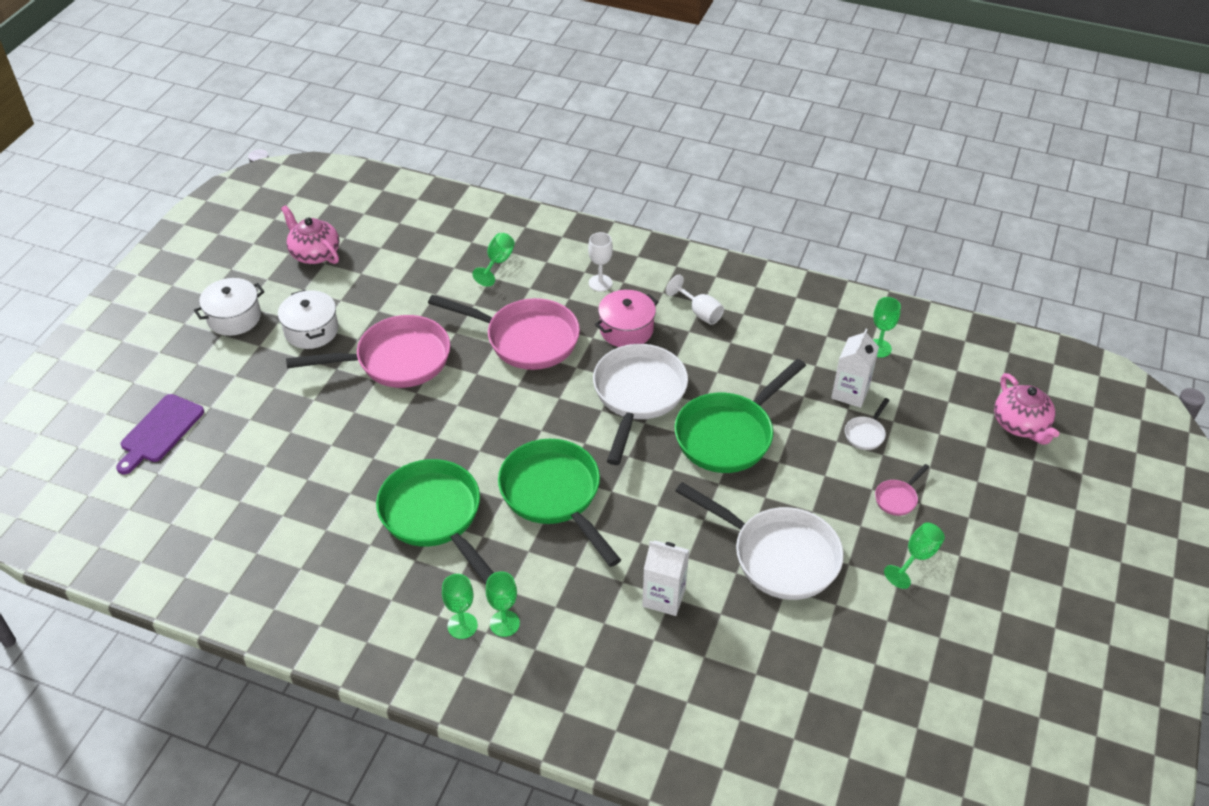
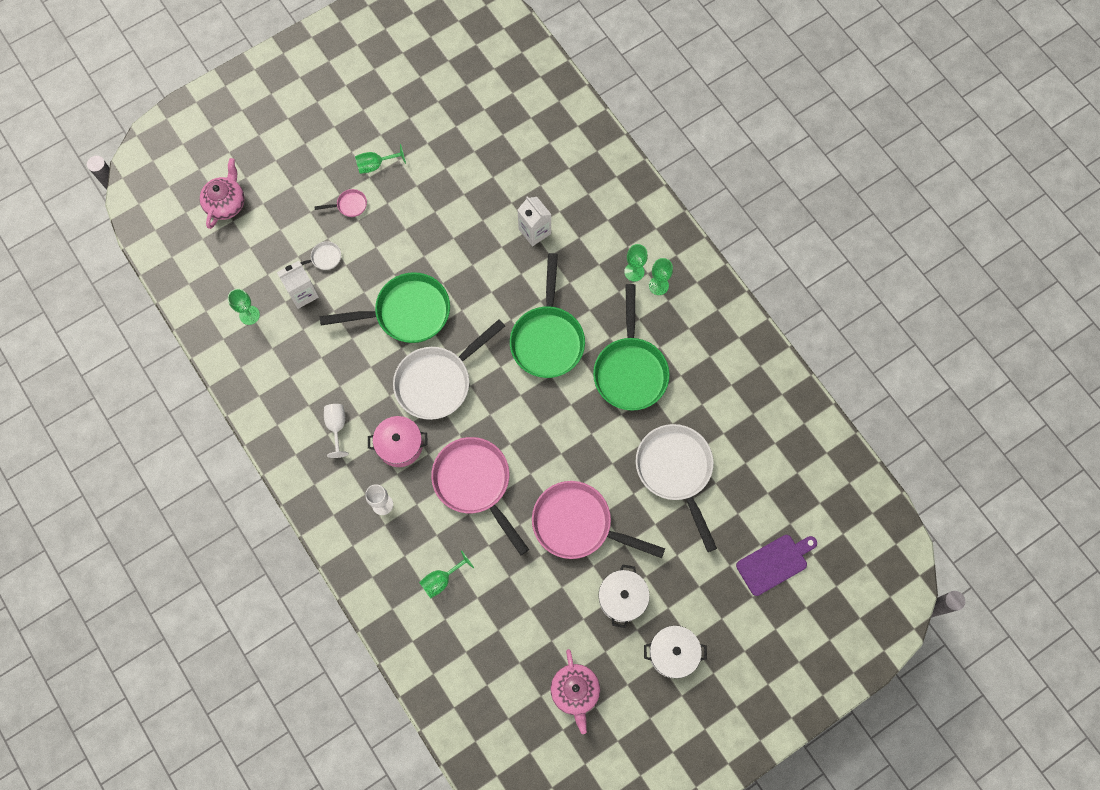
camera: 145 degrees left, 25 degrees up
white pan [675,482,844,600] -> white pan moved to [636,424,717,552]

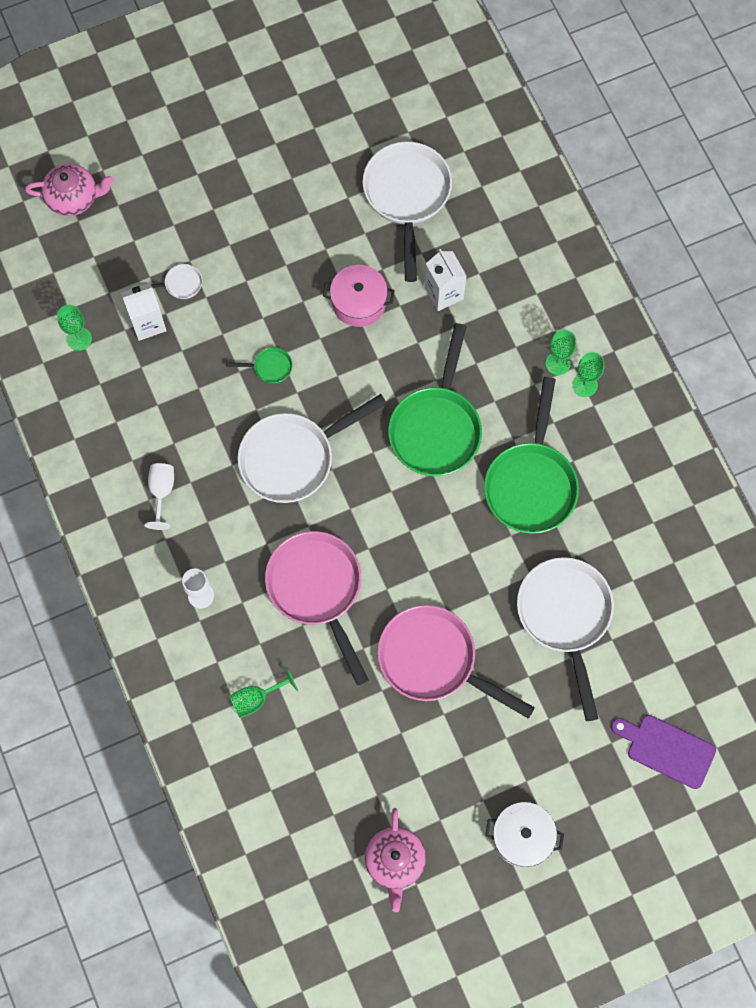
camera: 10 degrees right, 0 degrees up
pink teapot [200,158,245,229] -> pink teapot turned 60 degrees clockwise [25,164,114,216]
pink pan [314,189,367,217] -> none
green pan [320,272,450,343] -> green pan [226,347,293,384], size x0.42
green goblet [355,144,406,174] -> none
pink pot [368,416,428,467] -> pink pot moved to [323,265,395,327]
white pot [599,565,650,628] -> none
purple cutting board [736,535,817,596] -> purple cutting board turned 135 degrees counterclockwise [611,715,716,789]
none -> white pan [363,141,452,282]

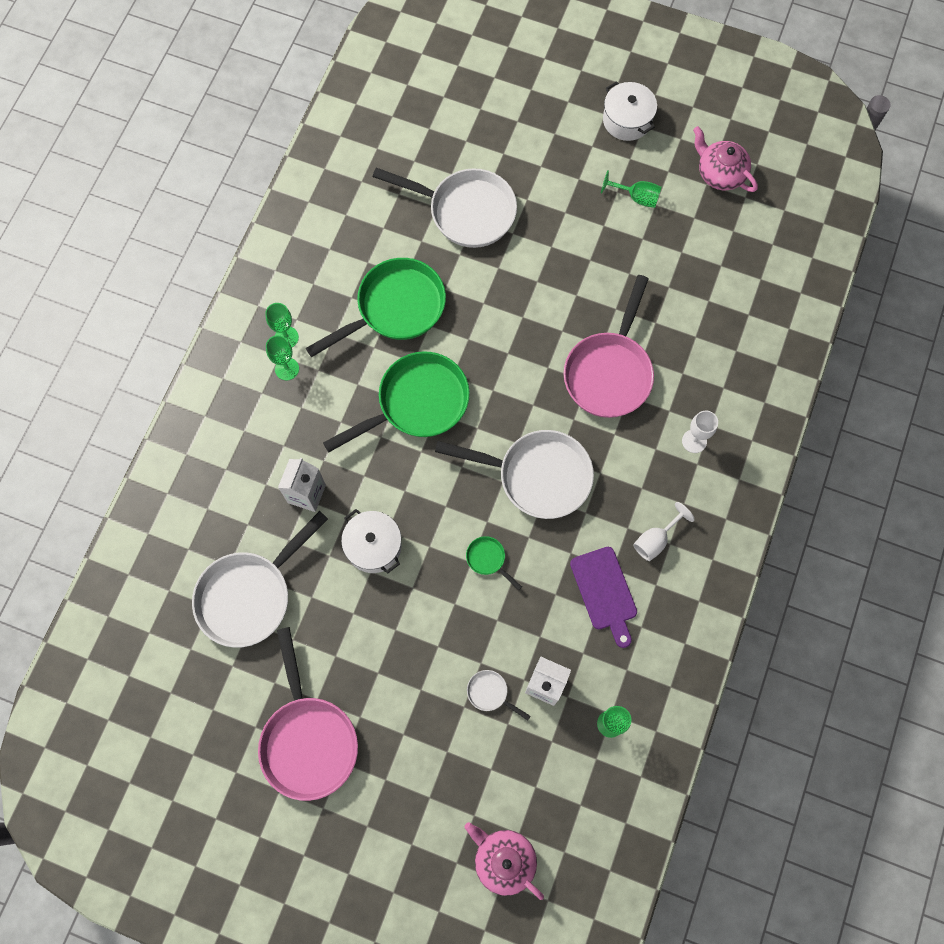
camera: 135 degrees left, 0 degrees up
green goblet [229,667,298,718] -> green goblet moved to [601,170,662,208]
pink pot [323,265,395,327] -> white pot [341,509,402,573]
pink teapot [365,808,426,912] -> pink teapot turned 90 degrees counterclockwise [693,126,758,192]
pink pan [378,605,535,719] -> pink pan moved to [258,627,358,801]
white pan [517,557,614,721] -> white pan turned 105 degrees counterclockwise [373,168,517,248]
purple cutting board [611,715,716,789] -> purple cutting board moved to [570,547,637,648]

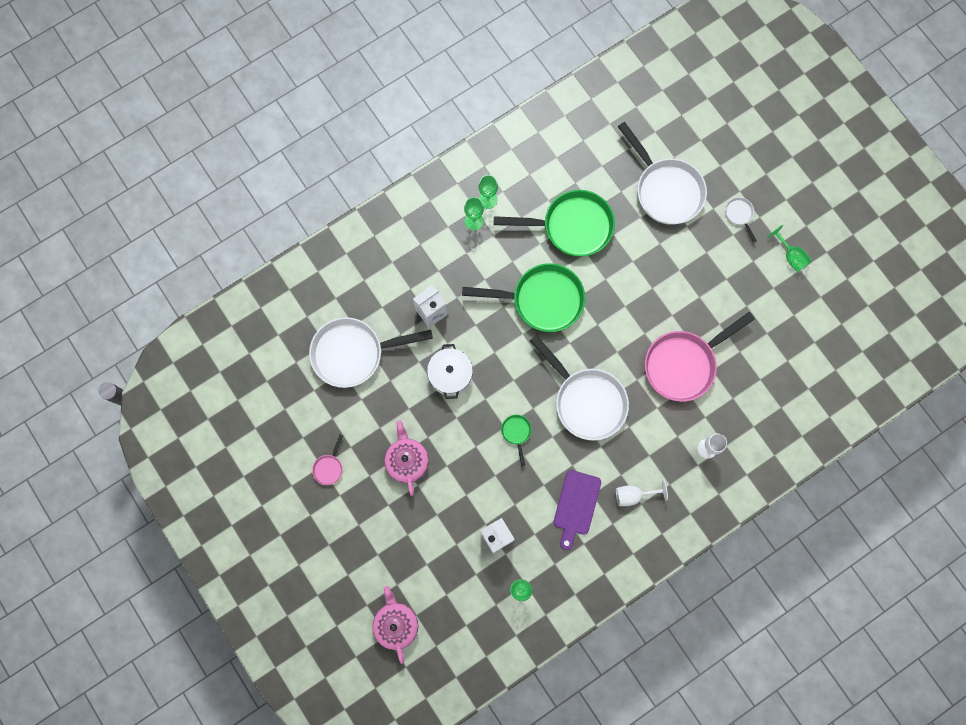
camera: 35 degrees right, 5 degrees up
pink pan [258,627,358,801] -> pink pan [312,435,343,485], size x0.42
white pan [467,670,531,721] -> white pan moved to [725,197,757,242]
white pot [603,81,657,141] -> none
pink teapot [693,126,758,192] -> pink teapot moved to [384,421,429,496]

